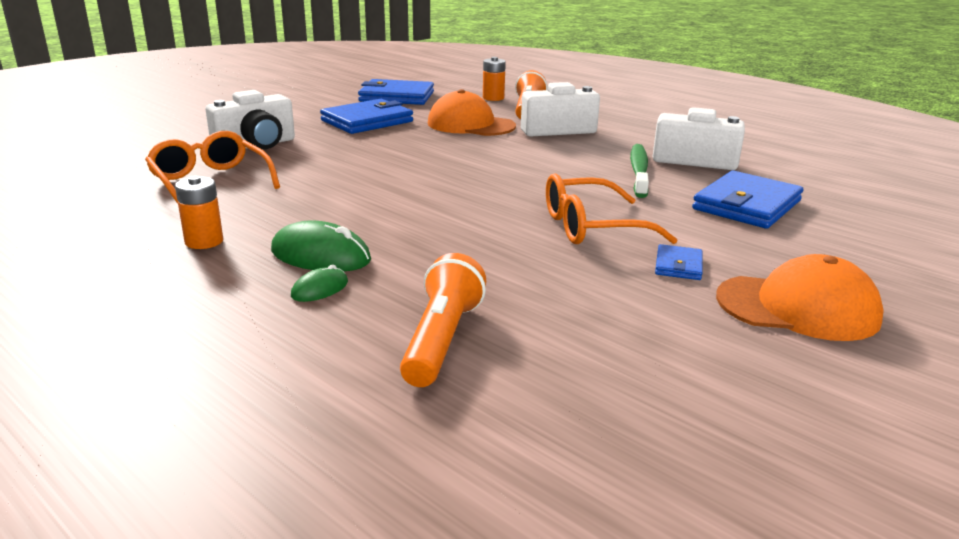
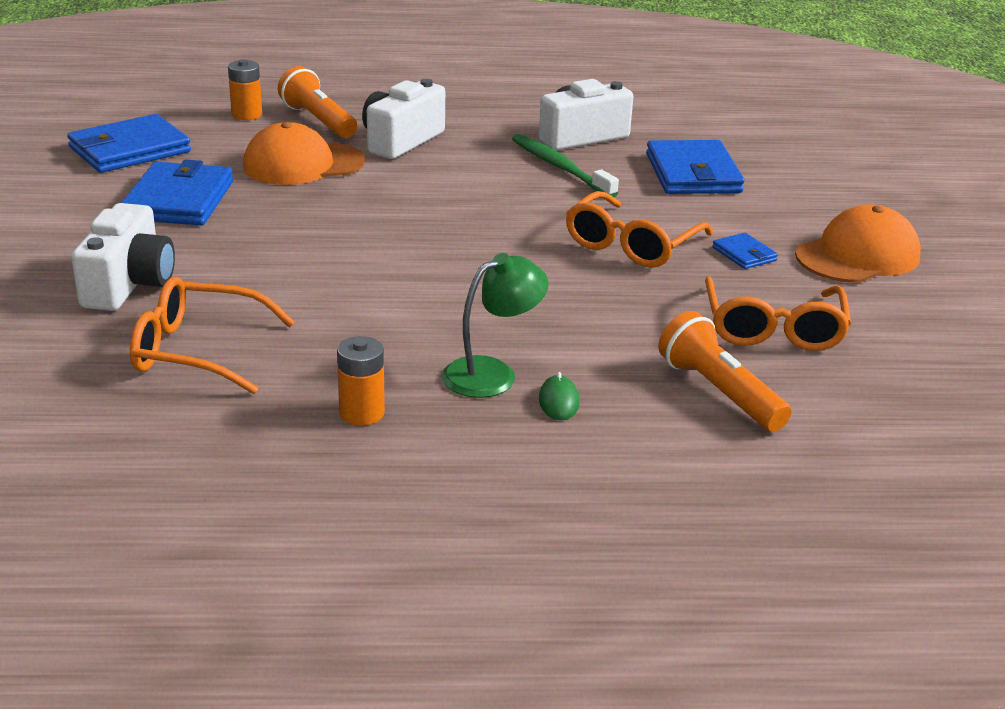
camera: 45 degrees left, 5 degrees up
green mouse [271,221,371,271] -> green lamp [442,253,549,398]
none -> orange glasses [705,277,851,351]

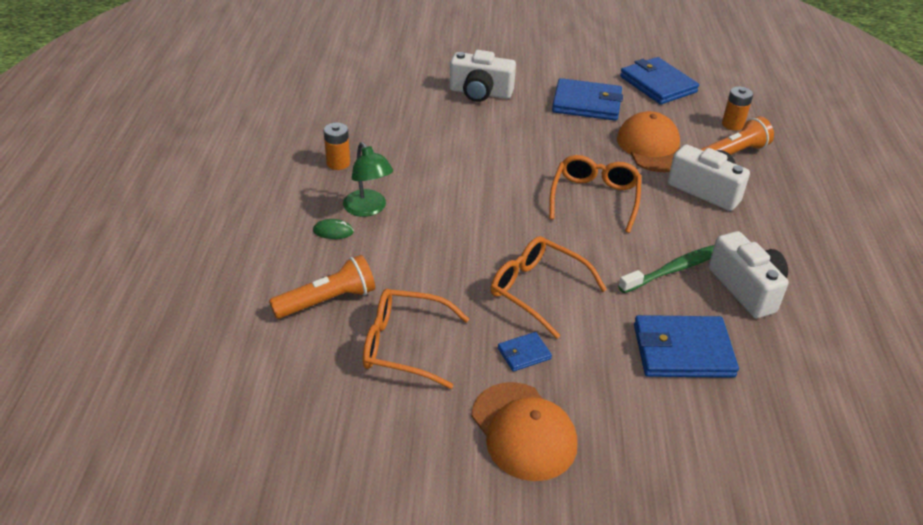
camera: 95 degrees right, 10 degrees up
orange glasses [130,276,295,394] -> orange glasses moved to [549,155,641,233]

